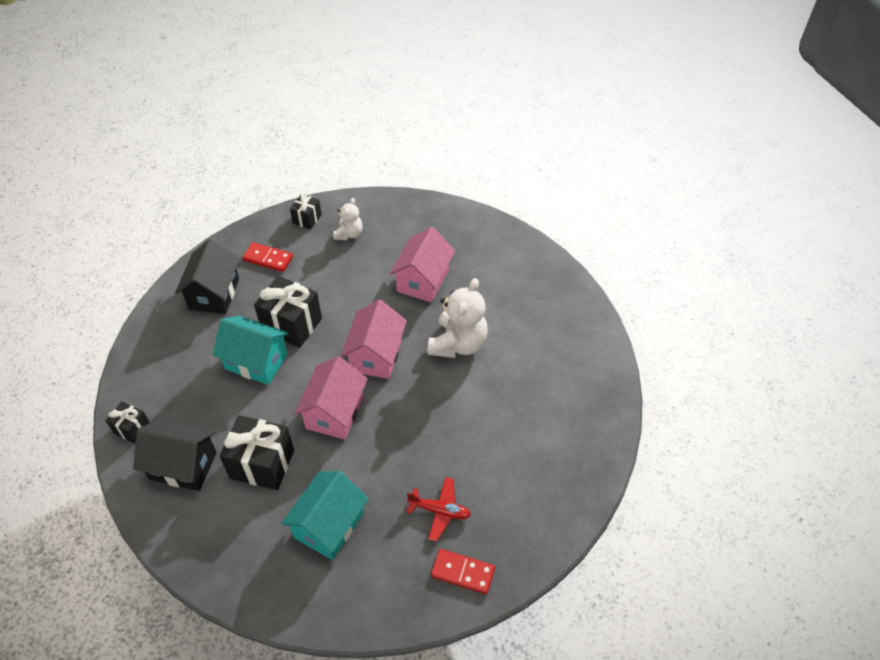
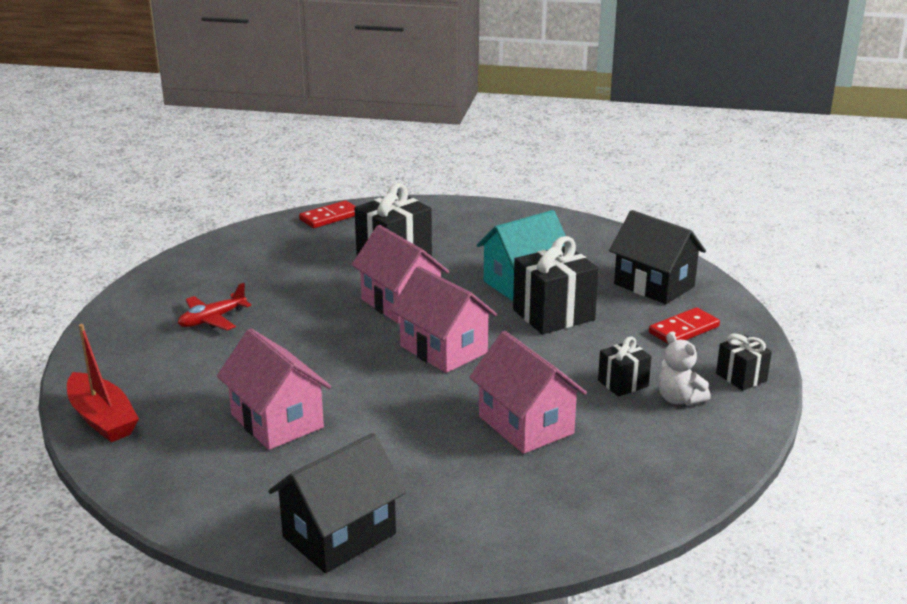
camera: 125 degrees right, 25 degrees down
black gift [106,401,150,444] -> black gift moved to [598,336,652,397]
black house [133,419,217,491] -> black house moved to [268,433,406,573]
turquoise house [281,471,368,560] -> none
white teddy bear [428,278,488,358] -> none
red domino [431,549,495,594] -> red domino moved to [299,200,356,228]
none -> red boat [67,324,139,442]
none -> pink house [217,328,331,450]

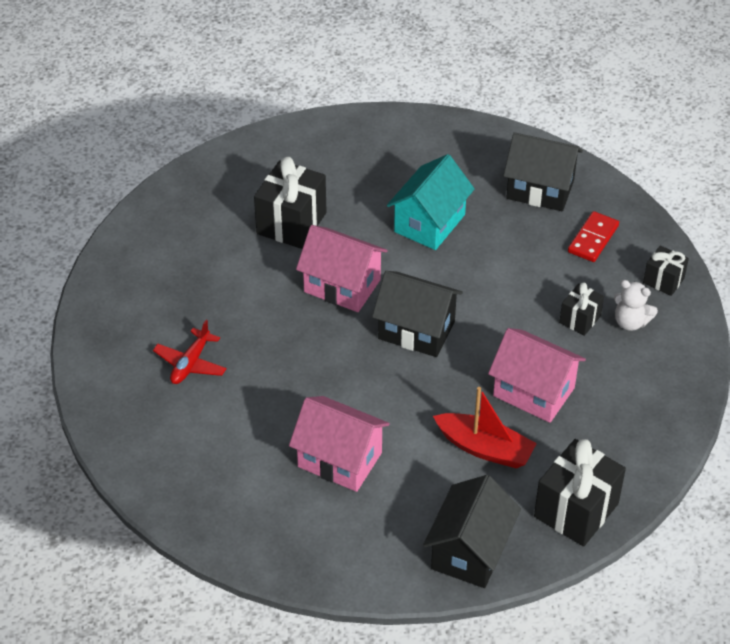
camera: 25 degrees left, 20 degrees up
red boat [67,324,139,442] -> red boat moved to [433,387,537,469]
red domino [299,200,356,228] -> none
pink house [391,266,497,373] -> black house [372,271,463,357]
black gift [513,236,599,334] -> black gift moved to [534,439,626,547]

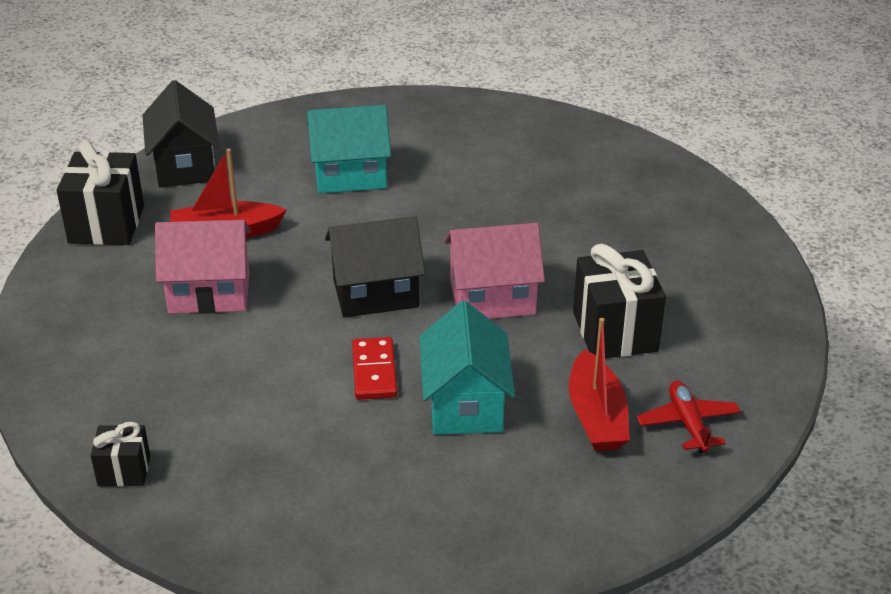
camera: 145 degrees right, 10 degrees down
red plane [153,320,227,384] -> red plane moved to [636,381,741,454]
pink house [289,396,390,492] -> turquoise house [307,105,391,193]
black house [503,132,583,211] -> none
black gift [559,282,604,336] -> none
red domino [568,211,619,262] -> red domino moved to [352,337,397,400]
white teddy bear [614,280,658,331] -> none
none -> red boat [569,318,630,451]

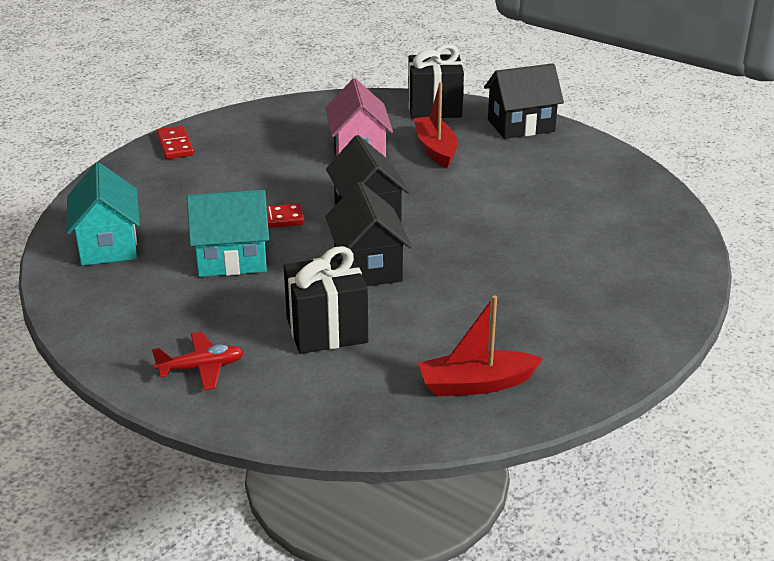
camera: 85 degrees right, 5 degrees down
black gift [91,422,150,487] -> red domino [156,126,194,159]
turquoise house [307,105,391,193] -> turquoise house moved to [67,162,140,266]
pink house [444,223,545,319] -> black house [325,182,412,286]
red boat [569,318,630,451] -> red boat moved to [418,296,543,396]

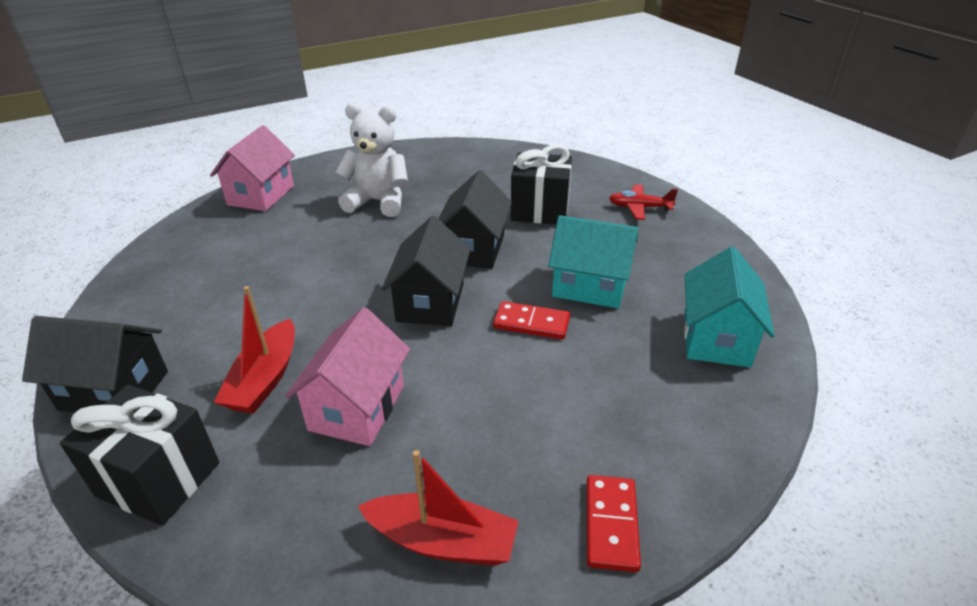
camera: 155 degrees left, 5 degrees up
red boat [418,296,543,396] -> red boat moved to [358,450,519,566]
none -> pink house [210,125,295,211]
none -> white teddy bear [335,103,408,217]

